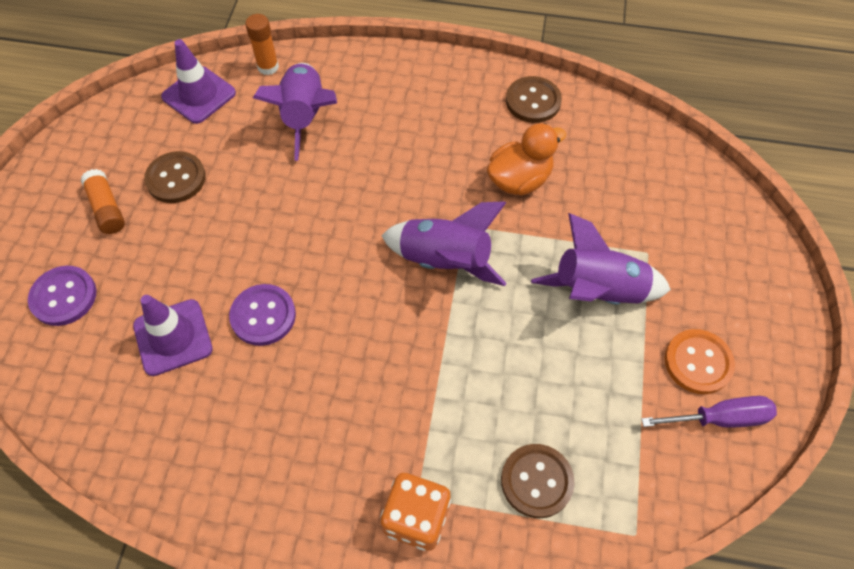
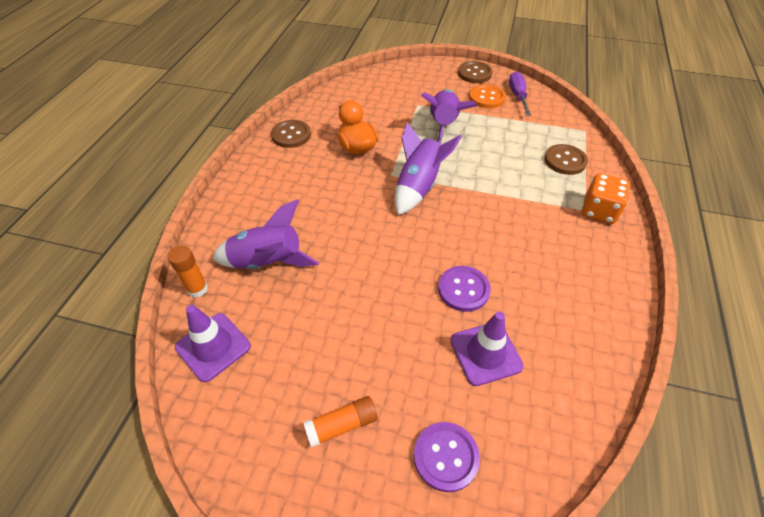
camera: 85 degrees left, 10 degrees down
brown button [144,151,206,203] -> brown button moved to [458,61,493,83]

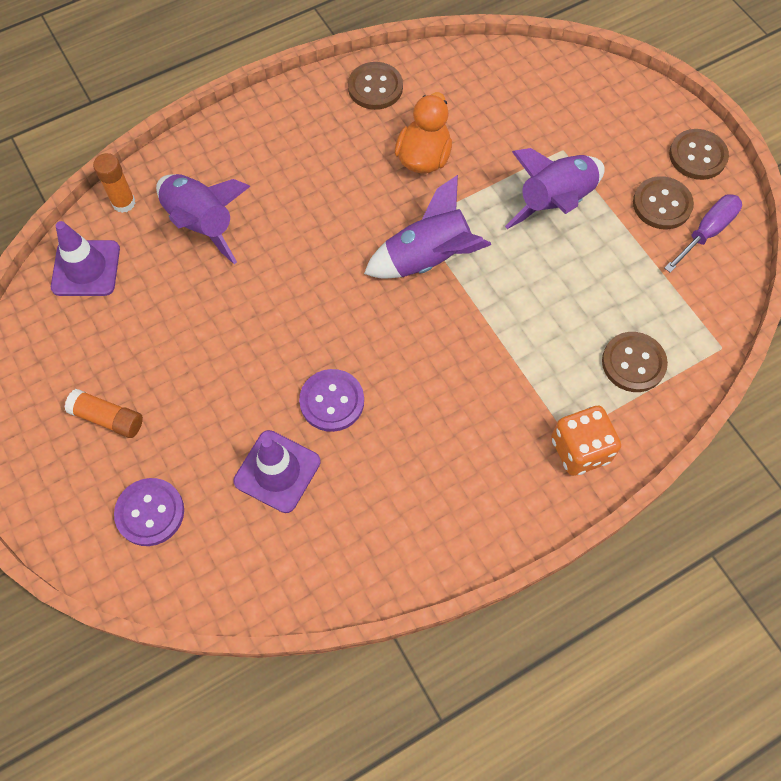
camera: 45 degrees right, 15 degrees up
orange button [469,84,506,109] -> brown button [633,176,694,229]

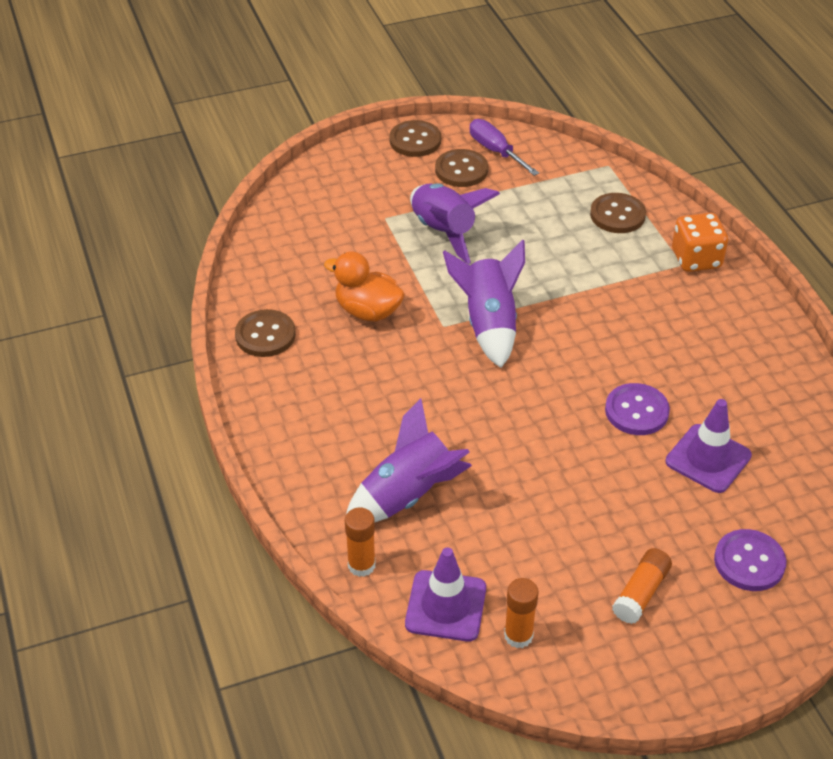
camera: 80 degrees left, 20 degrees down
none -> orange glue stick [504,578,539,648]

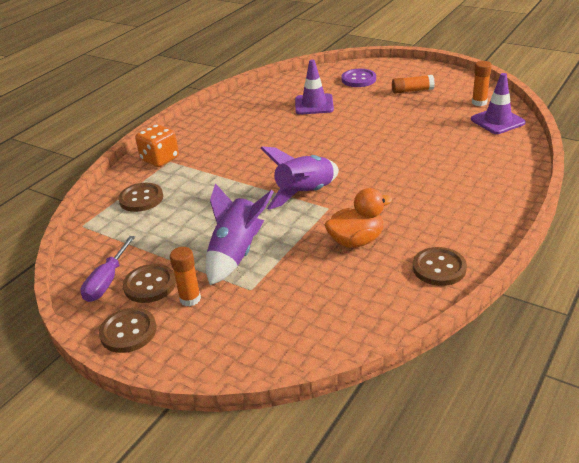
camera: 125 degrees left, 10 degrees down
orange duck [324,251,405,322] -> orange duck turned 105 degrees counterclockwise [325,188,392,248]
purple rocket [344,398,472,525] -> none
orange glue stick [345,507,375,577] -> orange glue stick moved to [170,247,201,306]
purple button [605,383,670,435] -> none

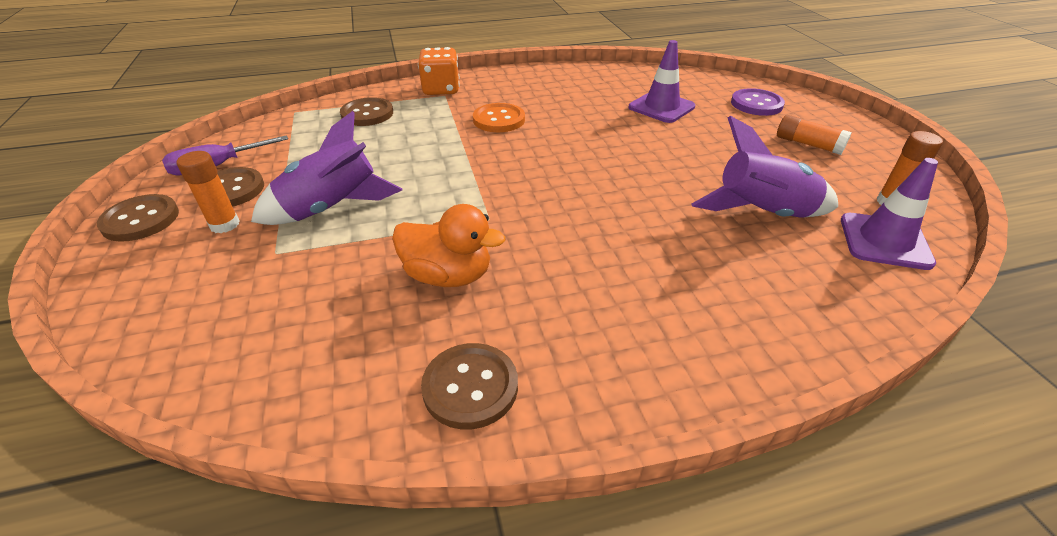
camera: 40 degrees right, 5 degrees up
purple rocket [260,146,339,210] -> purple rocket moved to [692,116,838,218]
none -> orange button [473,103,525,132]

